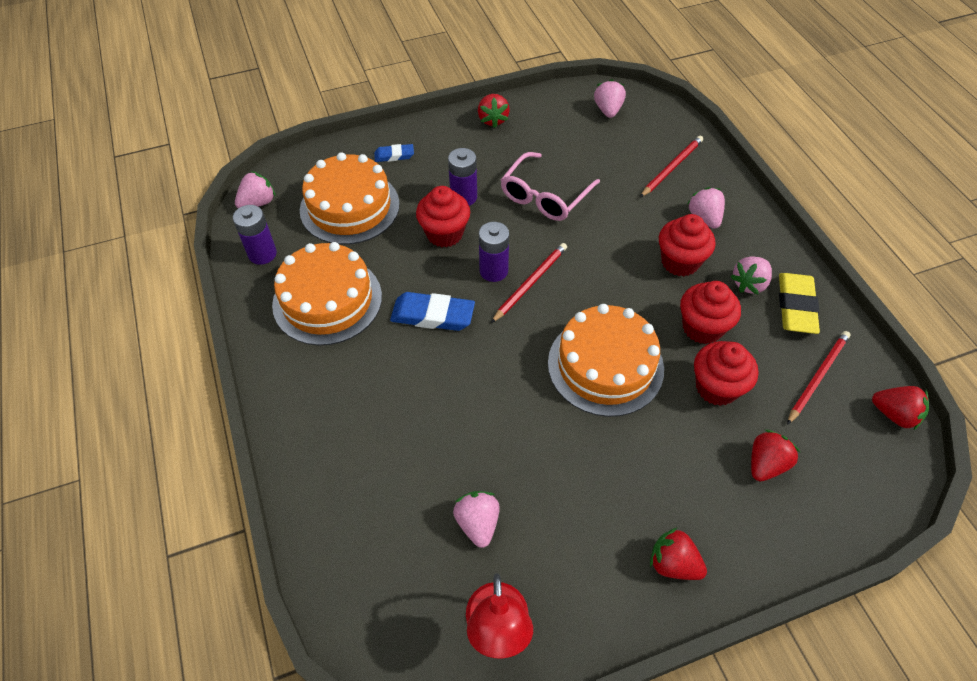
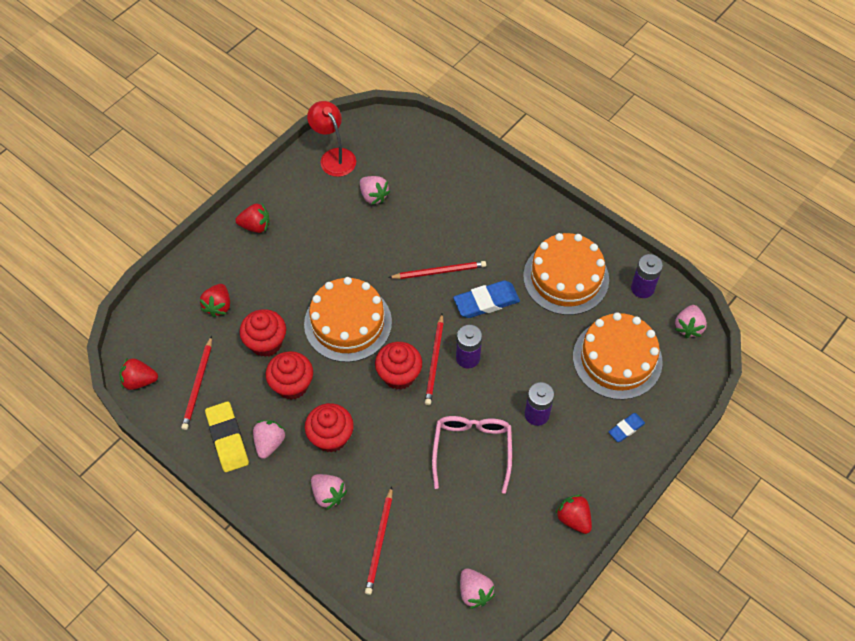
camera: 150 degrees right, 5 degrees up
red cupcake [416,186,470,248] -> red cupcake moved to [375,342,422,390]
none -> red pencil [388,261,486,279]

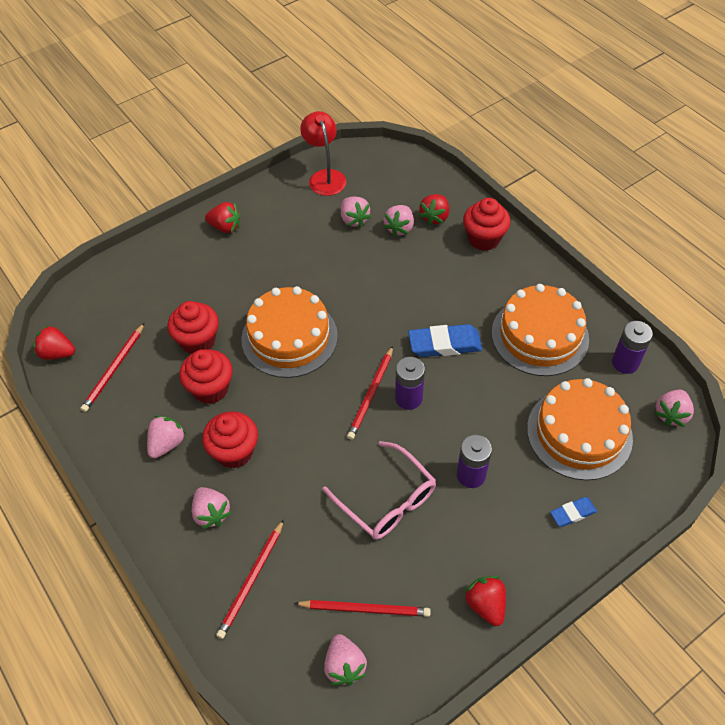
camera: 15 degrees right, 5 degrees down
red strawberry [200,284,230,317] -> red strawberry moved to [419,194,449,225]
yellow eraser [205,402,249,472] -> none
red cupcake [375,342,422,390] -> red cupcake moved to [463,198,510,251]
red pencil [388,261,486,279] -> red pencil moved to [294,600,431,617]
pink glasses [432,416,512,494] -> pink glasses turned 120 degrees clockwise [323,441,436,540]
none -> pink strawberry [383,205,414,237]

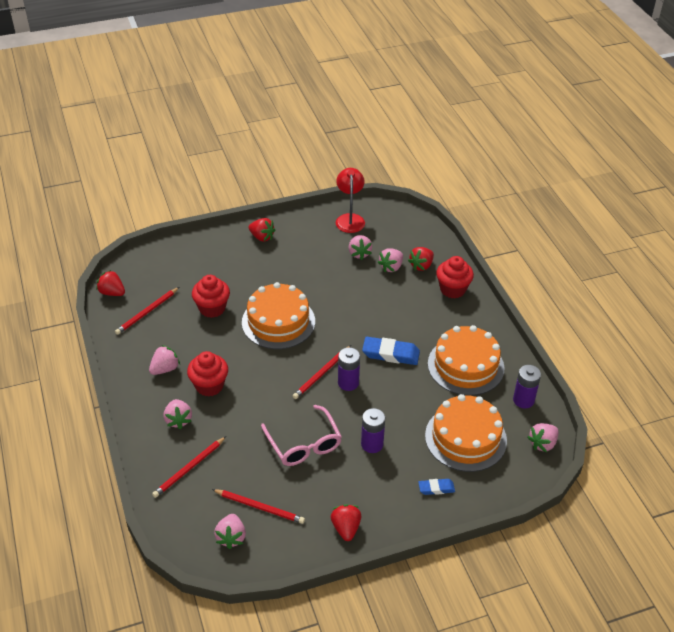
camera: 15 degrees right, 10 degrees down
red cupcake [179,349,233,404] -> none

